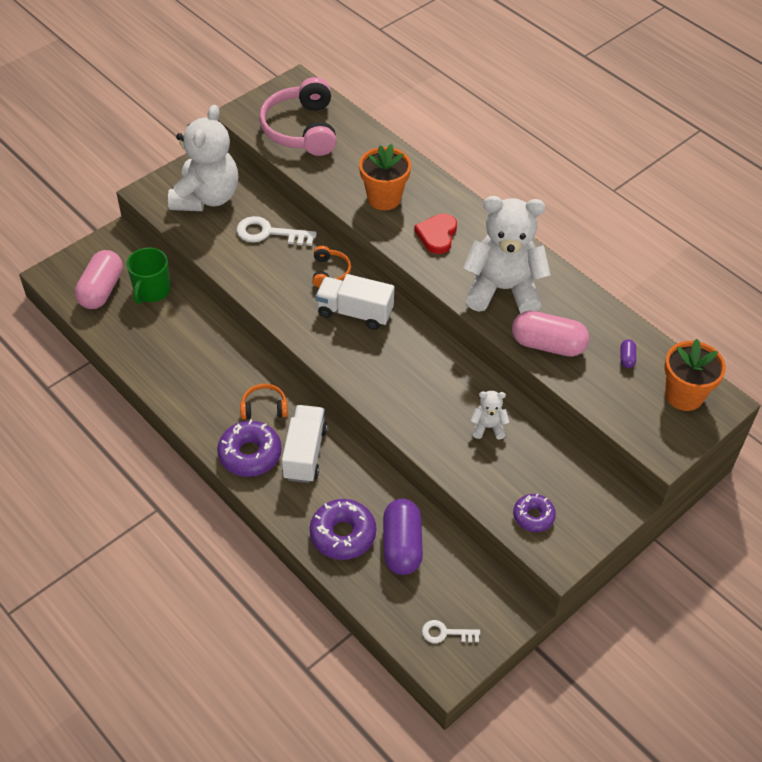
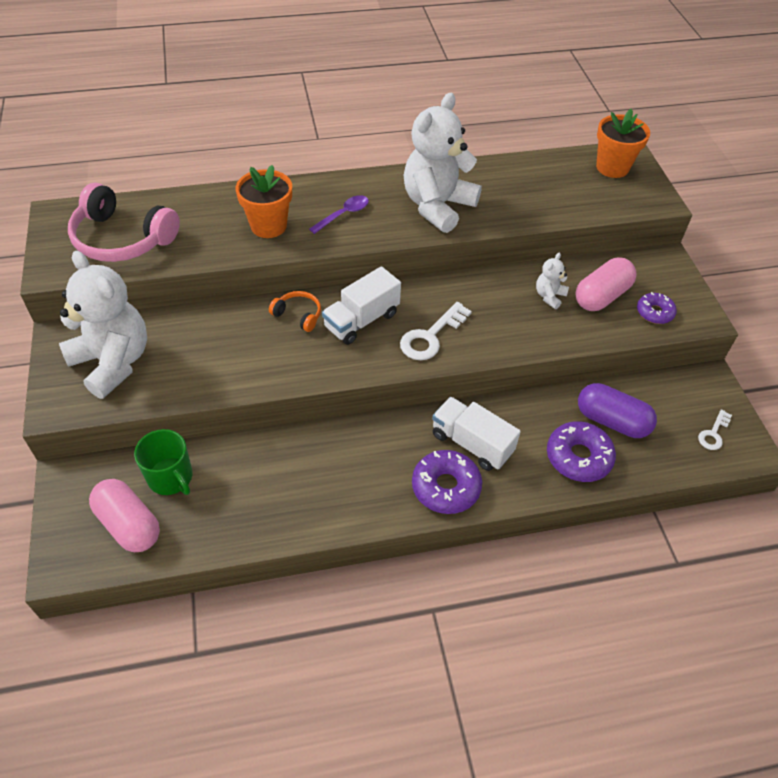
camera: 60 degrees left, 0 degrees up
white key [237,216,317,246] -> white key moved to [400,302,472,360]
orange headphones [240,384,288,420] -> none
red heart [414,214,457,254] -> purple spoon [309,195,369,234]
pink capsule [512,311,589,357] -> pink capsule moved to [576,257,637,311]
purple capsule [621,339,636,368] -> none

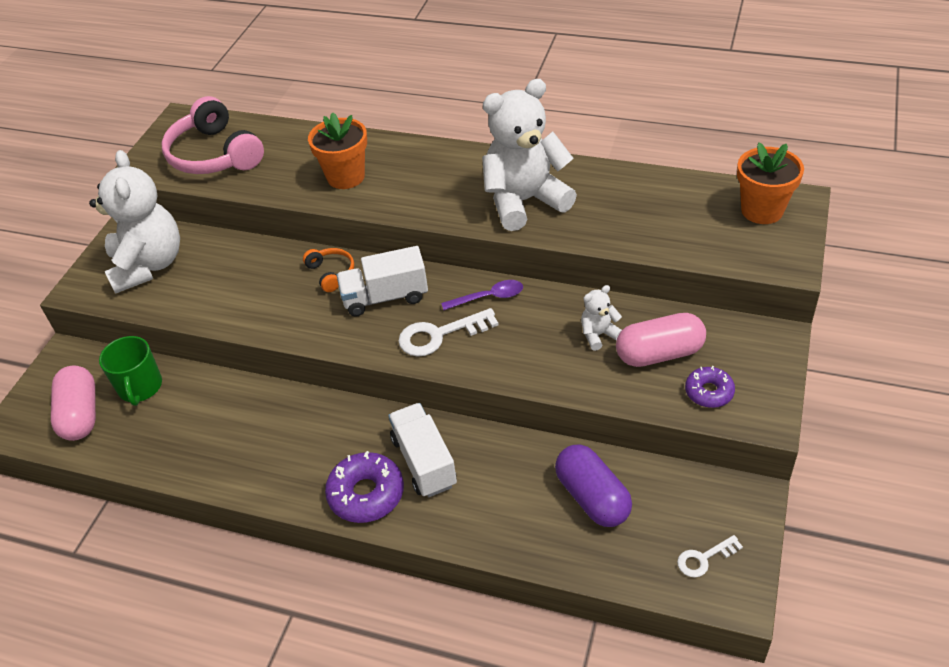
camera: 35 degrees right, 5 degrees down
purple spoon [309,195,369,234] -> purple spoon moved to [441,280,523,310]
purple donut [547,421,616,482] -> none

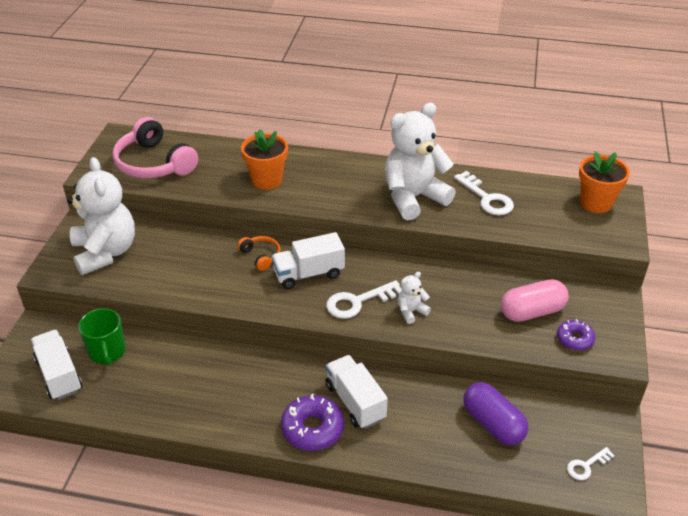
camera: 10 degrees left, 5 degrees down
pink capsule [51,366,96,441] -> white truck [31,330,82,400]
purple spoon [441,280,523,310] -> none
white teddy bear [581,285,622,351] -> white teddy bear moved to [398,272,431,324]
none -> white key [454,171,514,215]

